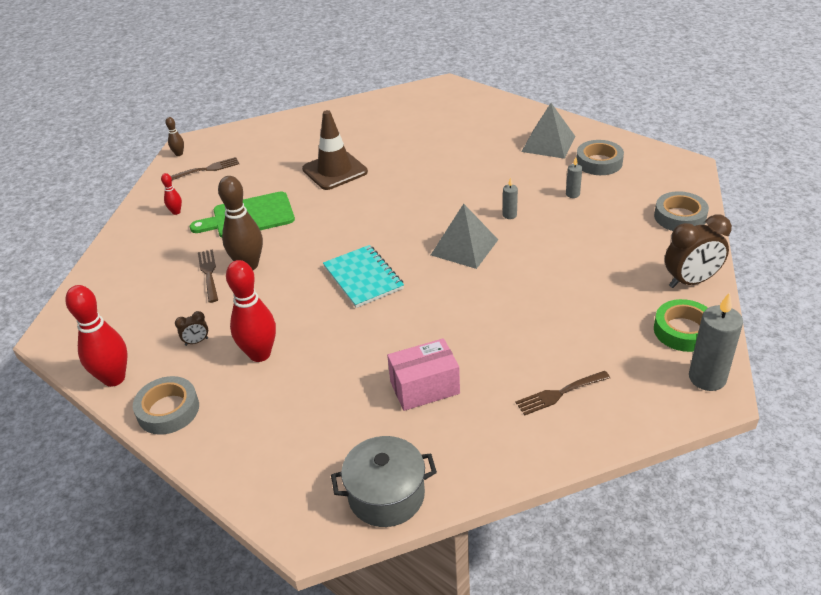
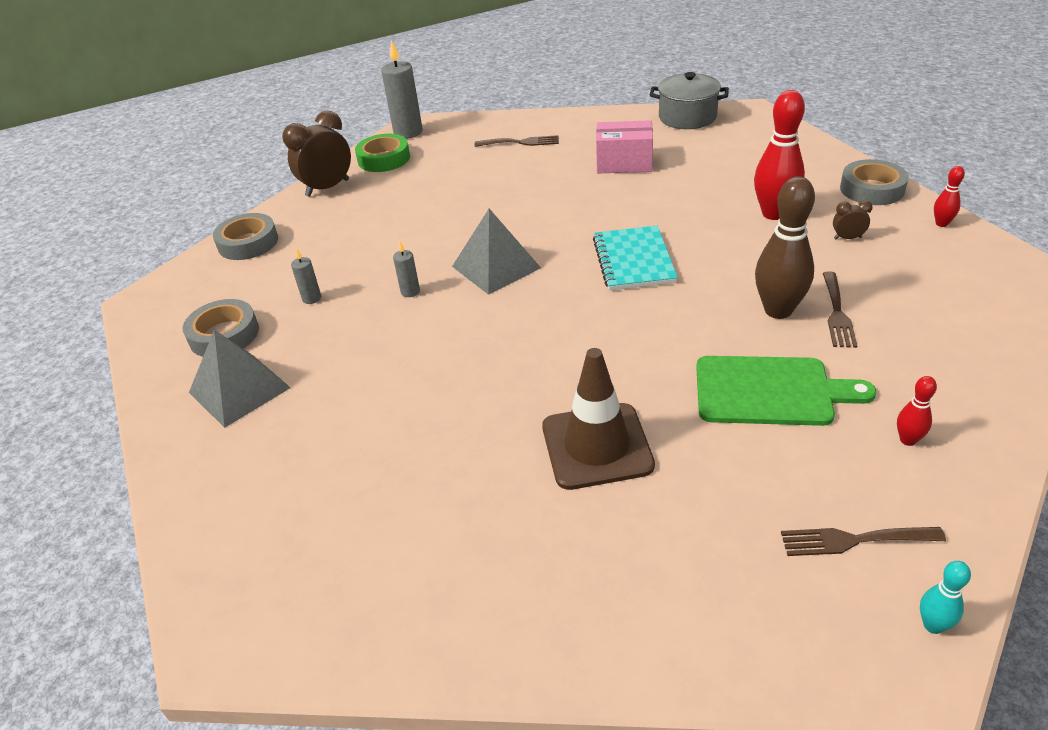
camera: 155 degrees left, 0 degrees up
red bowling pin [65,285,128,387] -> red bowling pin [934,166,965,227], size x0.48
brown bowling pin [165,117,184,156] -> turquoise bowling pin [920,561,971,634]
brown clock [665,214,732,288] -> brown clock turned 45 degrees counterclockwise [282,111,351,197]

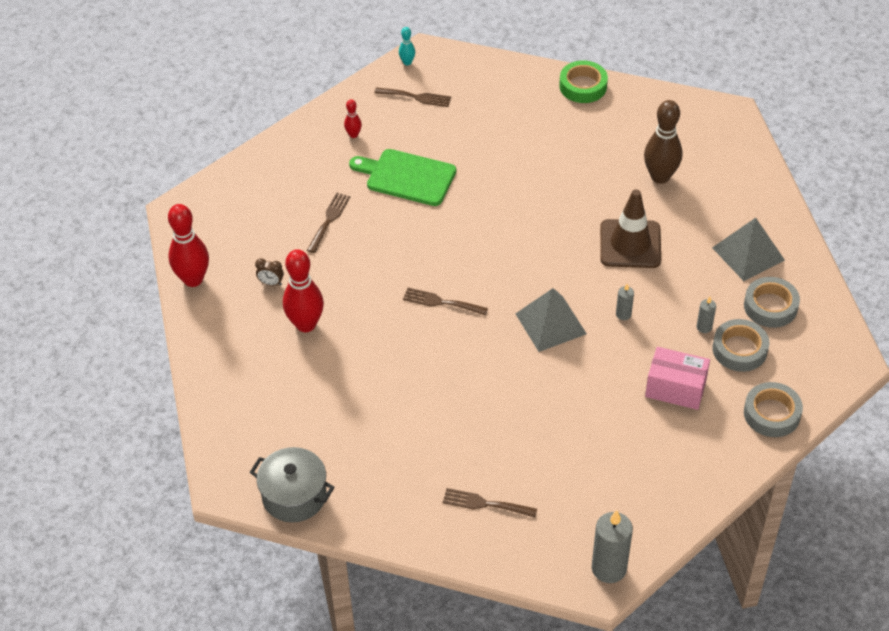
camera: 170 degrees left, 10 degrees up
brown clock [282,111,351,197] -> none
green tape [355,134,410,172] -> green tape moved to [559,61,608,103]
brown traffic cone [542,348,655,490] -> brown traffic cone moved to [600,189,661,268]
turquoise notebook [593,226,678,290] -> brown fork [403,288,488,315]
pink box [596,120,653,173] -> pink box moved to [645,347,710,410]
brown bowling pin [755,176,815,319] -> brown bowling pin moved to [644,100,682,184]
grey tape [840,159,909,205] -> grey tape moved to [712,319,769,372]
red bowling pin [934,166,965,227] -> red bowling pin [168,204,209,287], size x2.10

